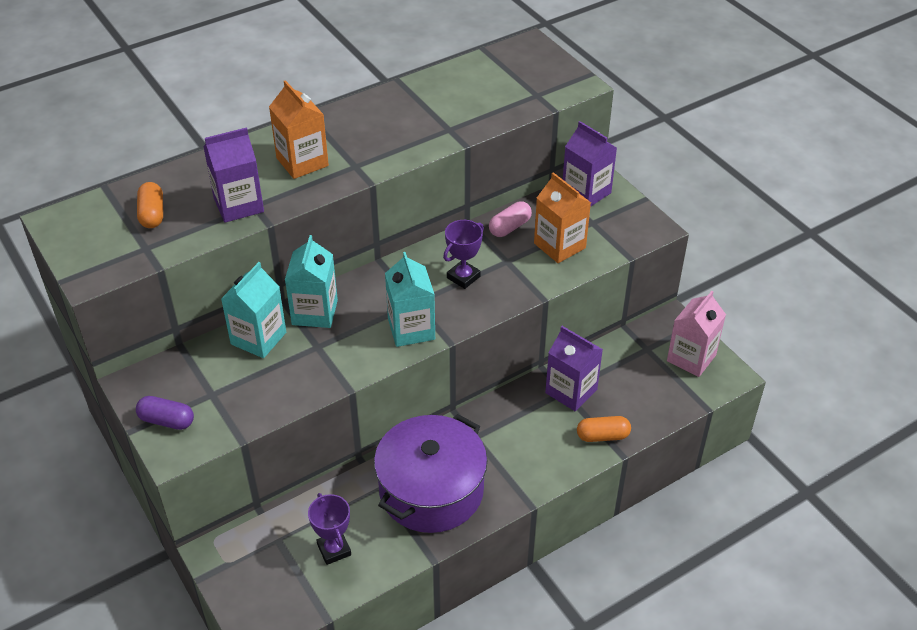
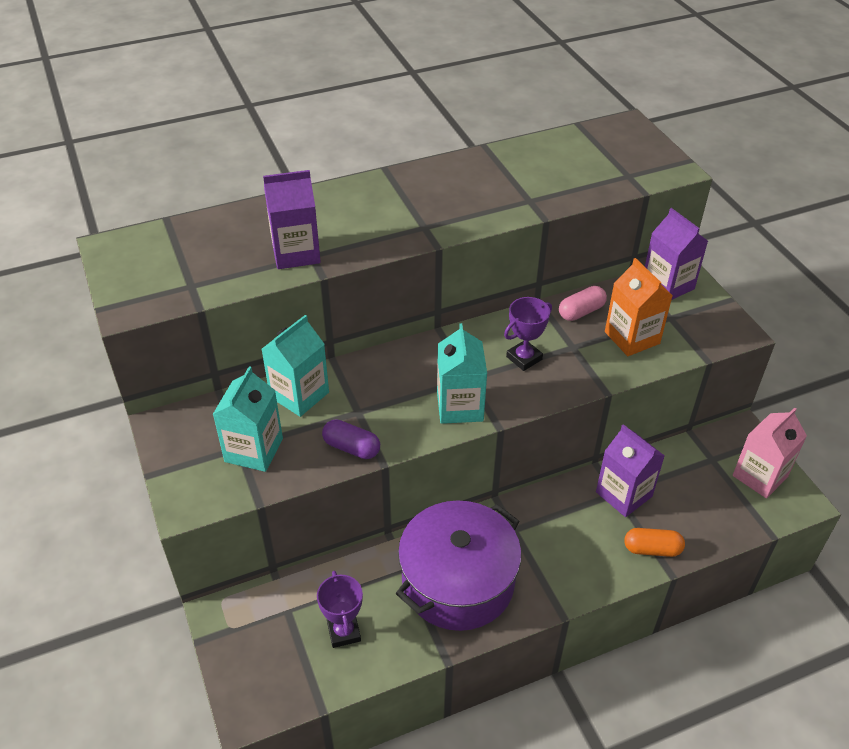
camera: 10 degrees right, 0 degrees up
purple capsule [136,396,194,430] -> purple capsule moved to [322,420,380,459]
orange capsule [137,182,163,228] -> none
orange carton [269,80,329,179] -> none
turquoise carton [285,235,338,328] -> turquoise carton moved to [213,366,283,472]

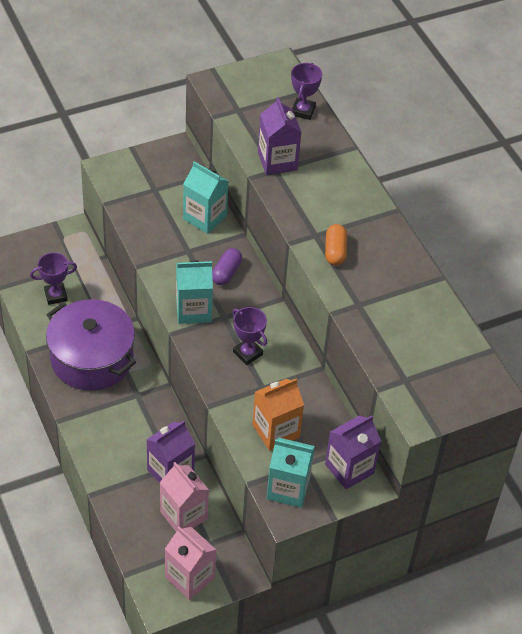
camera: 85 degrees right, 5 degrees up
turquoise carton [213,366,283,472] -> turquoise carton moved to [267,437,315,508]
purple capsule [322,420,380,459] -> purple capsule moved to [212,248,242,285]
pink capsule [559,286,607,321] -> none
orange capsule [624,528,685,557] -> orange capsule moved to [325,224,347,266]
none -> pink carton [160,462,209,532]
none -> purple trophy [291,63,322,120]

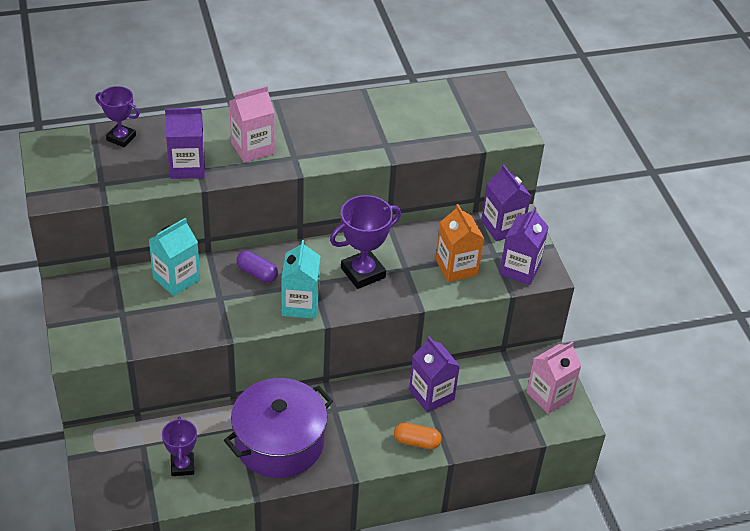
camera: 80 degrees left, 5 degrees down
pink carton [160,462,209,532] -> pink carton moved to [229,86,275,163]
purple trophy [232,307,267,365] -> purple trophy [330,195,401,289], size x1.57
turquoise carton [267,437,315,508] -> purple carton [499,207,549,285]
orange capsule [325,224,347,266] -> orange capsule moved to [394,423,442,449]

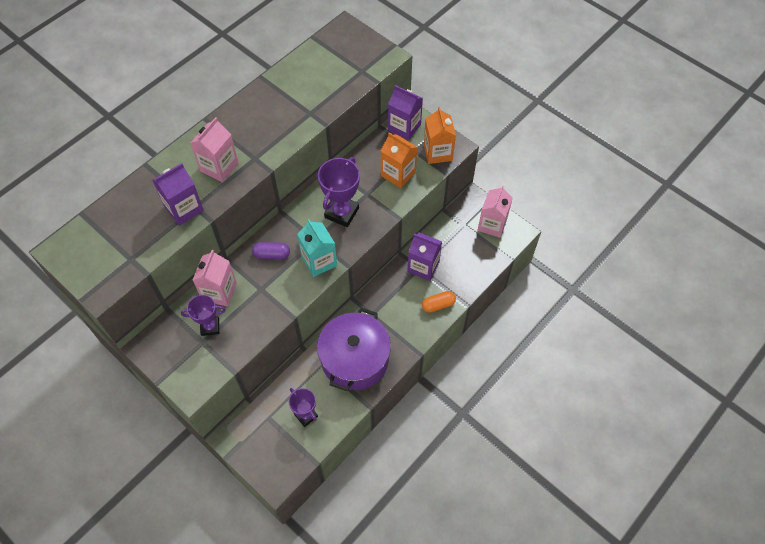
camera: 30 degrees left, 15 degrees up
purple trophy [96,86,140,147] -> purple trophy moved to [181,295,226,336]
turquoise carton [149,218,200,296] -> pink carton [193,250,237,307]
purple carton [499,207,549,285] -> orange carton [424,107,456,164]

